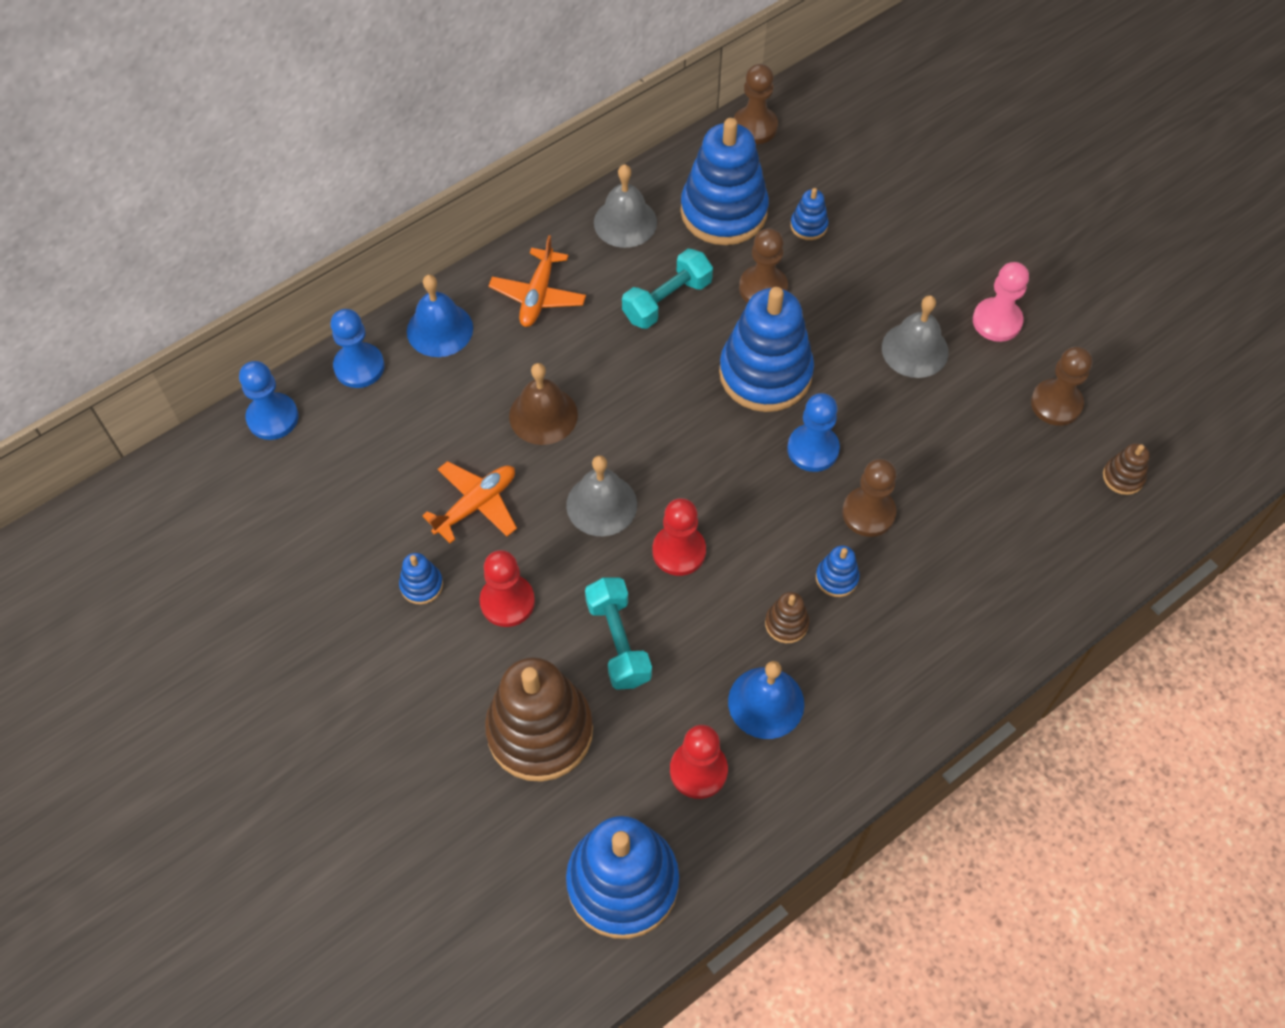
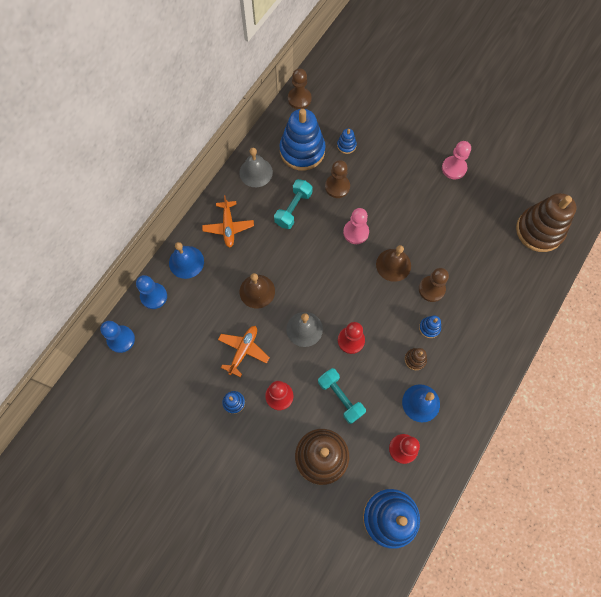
camera: 20 degrees left, 10 degrees up
blue stacking toy [719,287,814,412] -> pink pawn [343,208,369,244]
blue pawn [787,393,840,472] -> brown bell [376,245,411,282]
grey bell [882,295,949,378] -> none
brown pawn [1031,347,1092,426] -> none
brown stacking toy [1103,443,1150,495] -> brown stacking toy [516,193,577,252], size x2.34

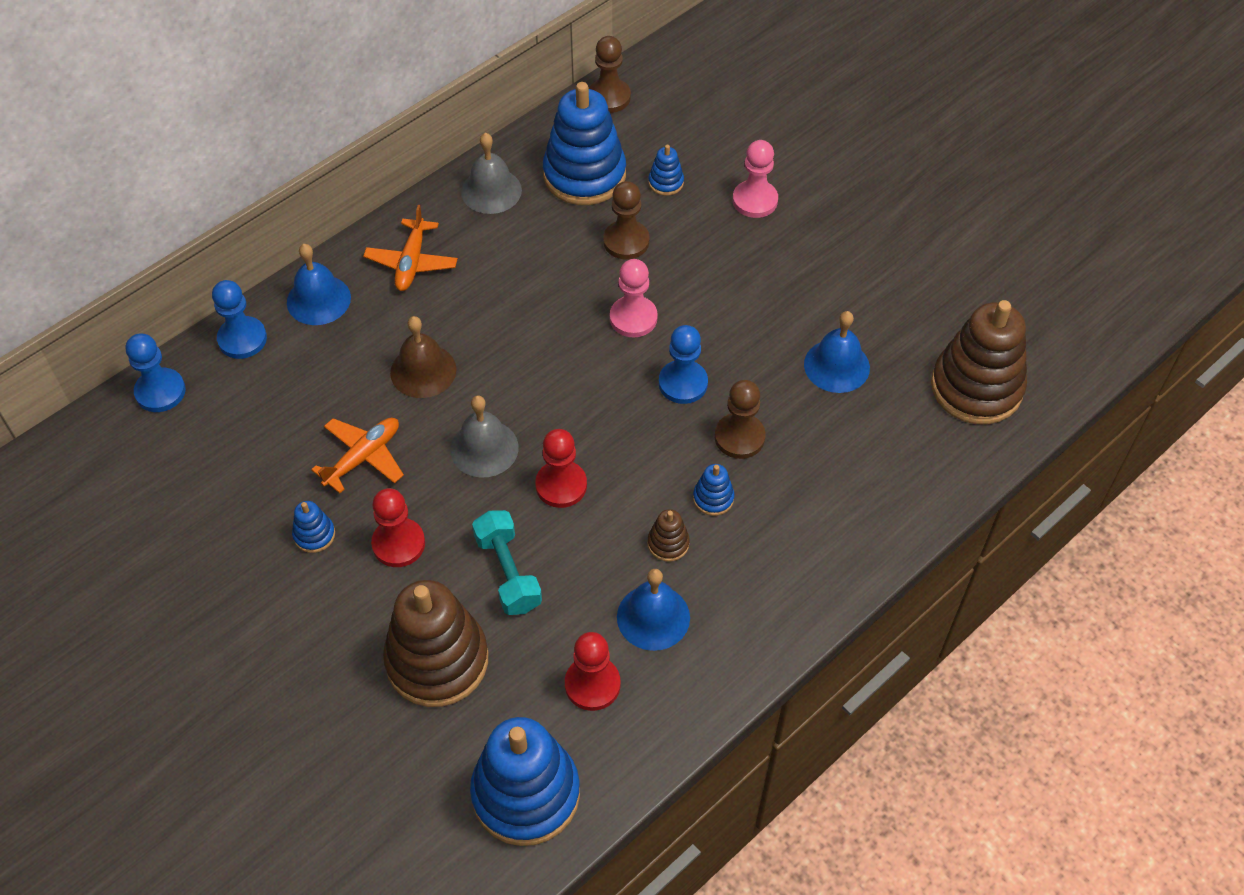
camera: 15 degrees right, 15 degrees down
turquoise dumbbell [274,179,313,229] -> none
brown bell [376,245,411,282] -> blue pawn [659,325,708,404]
pink pawn [442,141,471,179] -> pink pawn moved to [733,140,778,218]
none -> blue bell [804,311,870,393]

